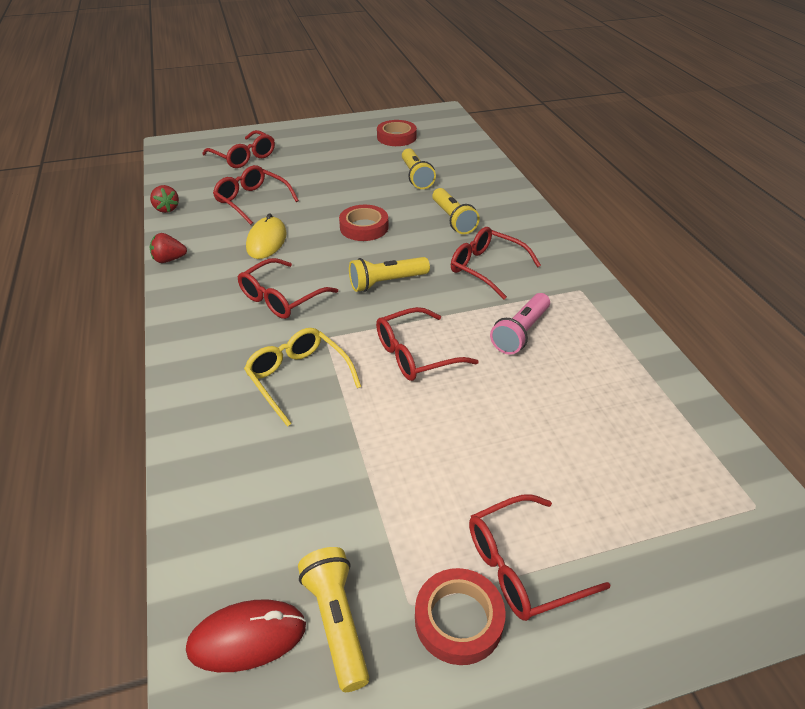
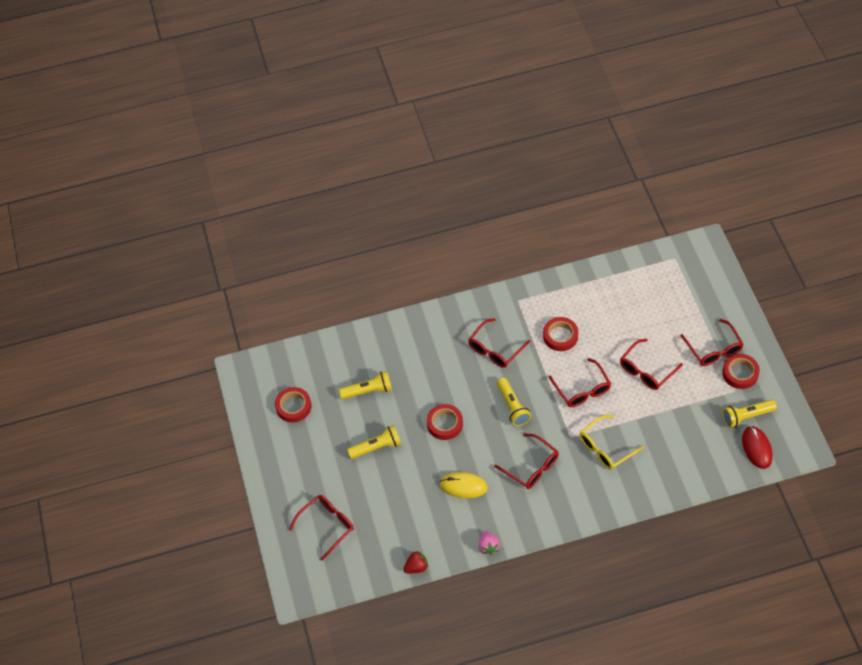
camera: 85 degrees left, 15 degrees up
red strawberry [150,233,187,263] -> pink strawberry [478,531,500,555]
red glasses [213,165,299,225] -> red glasses moved to [620,339,683,390]
yellow flashlight [432,188,480,234] -> yellow flashlight moved to [347,425,401,459]
pink flashlight [490,293,550,355] -> red tape [543,317,578,351]

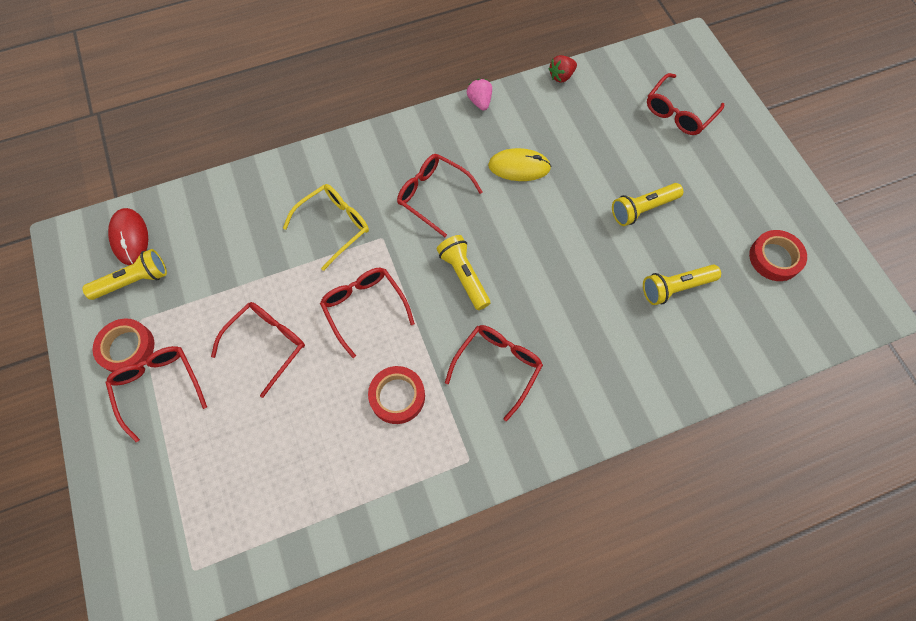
camera: 170 degrees right, 10 degrees up
red tape [427,404,463,440] -> none

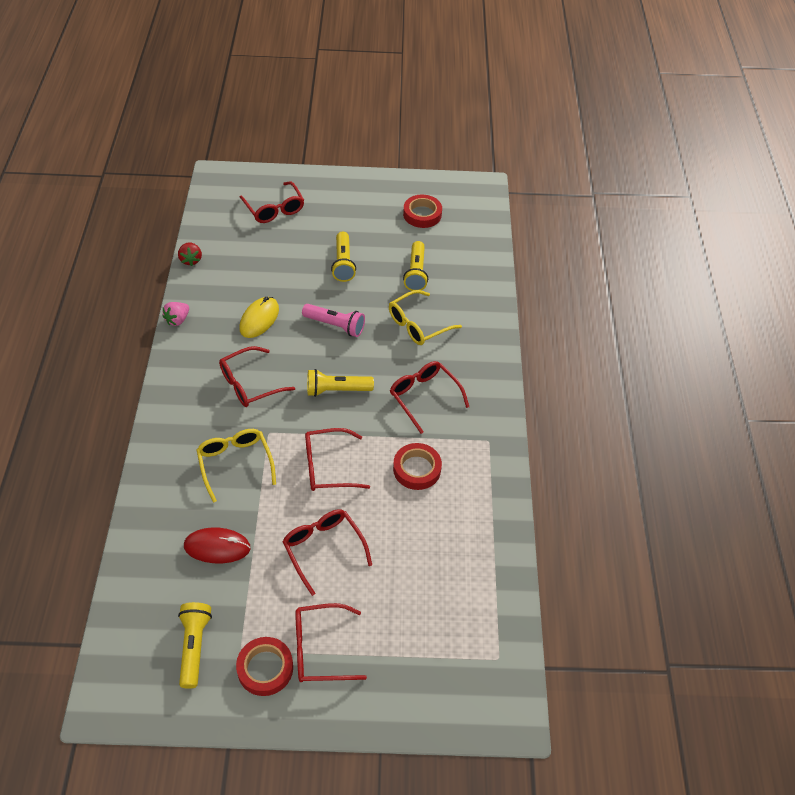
camera: 70 degrees left, 15 degrees down
red mouse [108,208,148,265] -> red mouse moved to [184,527,251,563]
pink strawberry [467,79,492,111] -> pink strawberry turned 60 degrees counterclockwise [162,302,189,326]
none -> pink flashlight [302,304,365,337]
none -> yellow glasses [389,290,462,345]

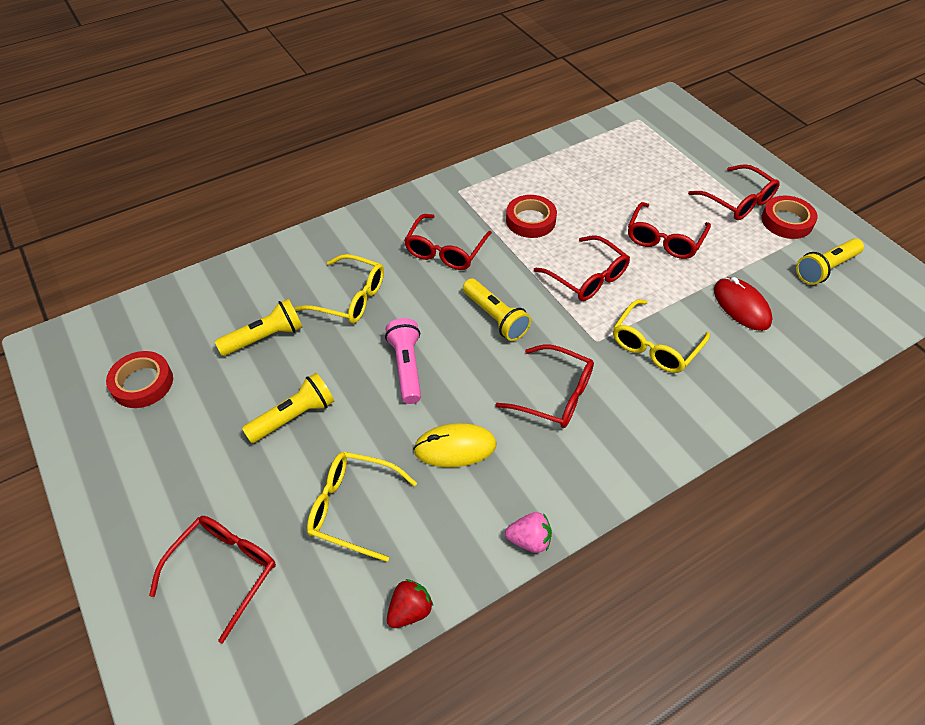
camera: 120 degrees left, 0 degrees up
none -> yellow glasses [307,452,417,562]

